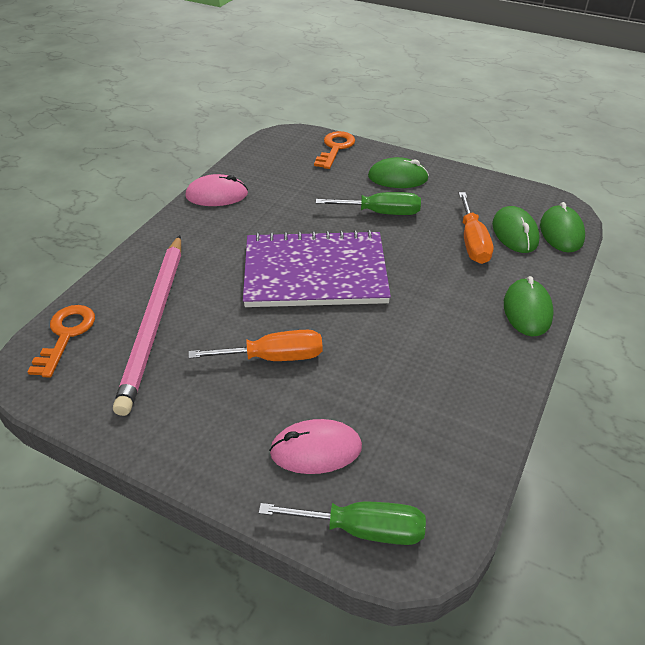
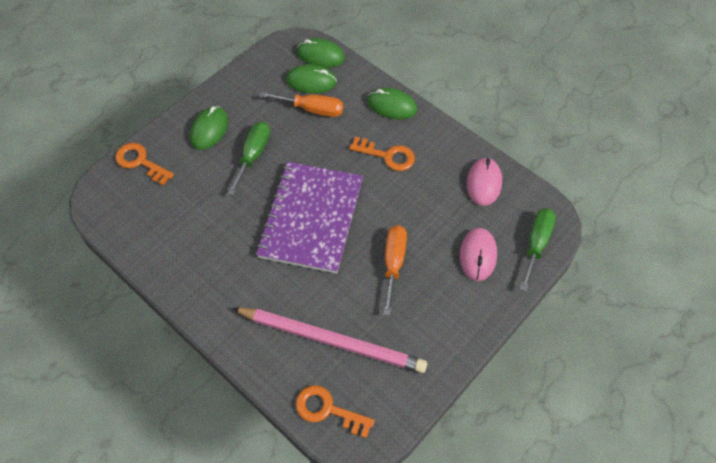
camera: 75 degrees left, 15 degrees up
pink mouse [185,174,248,206] -> pink mouse moved to [467,157,502,206]
none -> orange key [349,137,415,171]

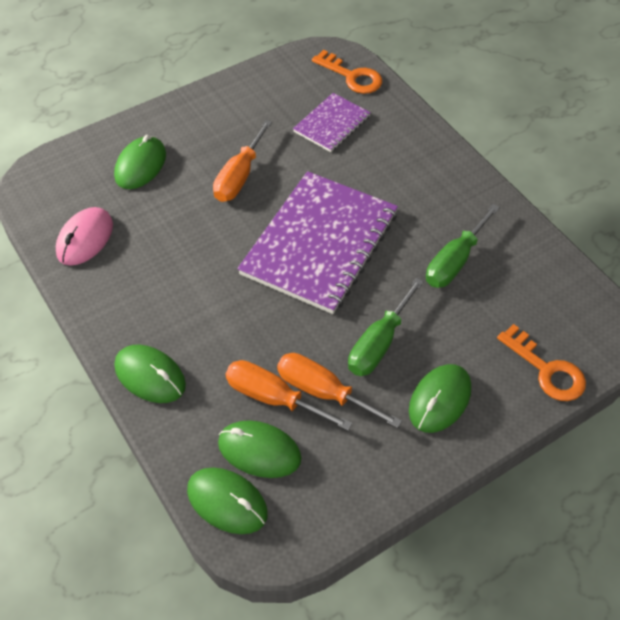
camera: 165 degrees left, 5 degrees down
pink pencil [232,308,427,373] -> purple notebook [293,93,371,152]
orange key [349,137,415,171] -> none
pink mouse [460,228,497,281] -> green mouse [114,135,166,189]
green screwdriver [520,208,556,291] -> green screwdriver moved to [426,204,500,288]
none -> orange screwdriver [277,353,402,428]

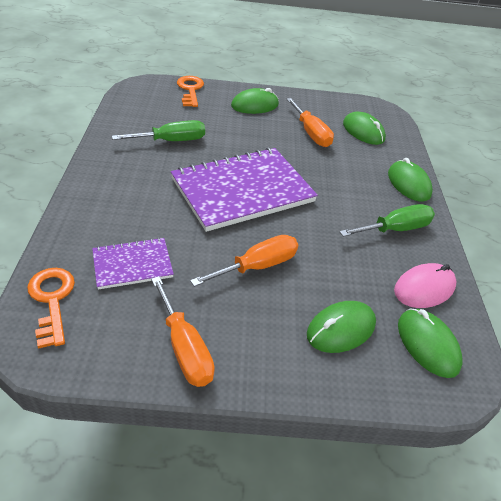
camera: 150 degrees left, 10 degrees down
green mouse [187,467,268,534] -> green mouse moved to [398,308,462,378]
orange screwdriver [226,360,353,431] -> orange screwdriver moved to [151,276,215,387]
green screwdriver [348,277,424,376] -> green screwdriver moved to [340,204,435,237]

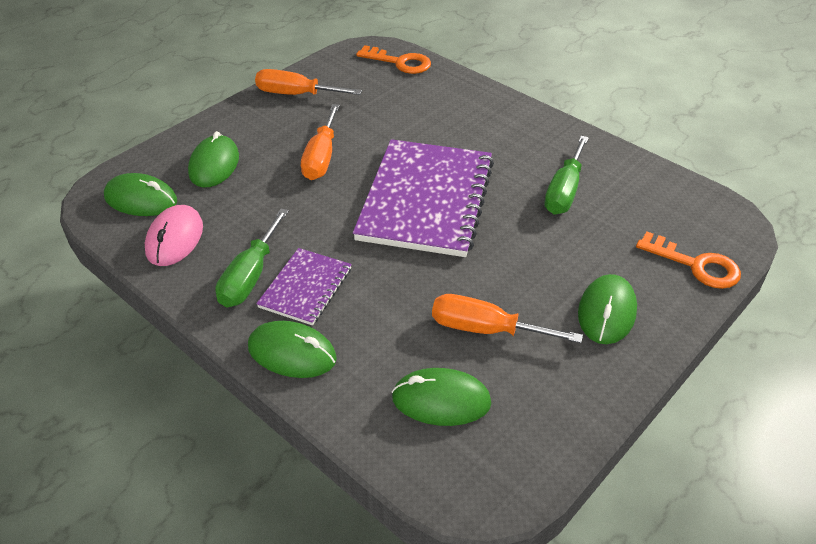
camera: 135 degrees right, 0 degrees up
purple notebook [92,237,174,290] -> purple notebook moved to [256,248,352,326]

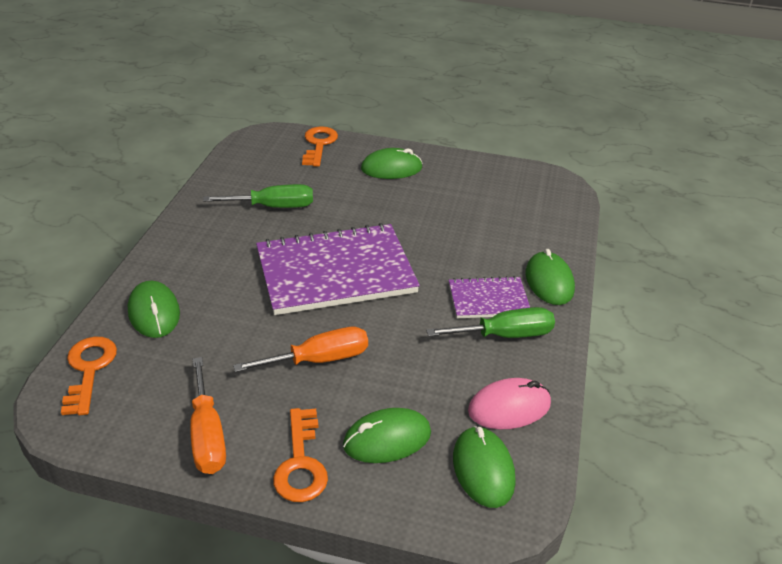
camera: 120 degrees left, 5 degrees down
green mouse [392,368,492,426] -> green mouse moved to [128,281,180,338]
orange screwdriver [432,294,583,343] -> none
none -> orange key [273,408,328,502]

